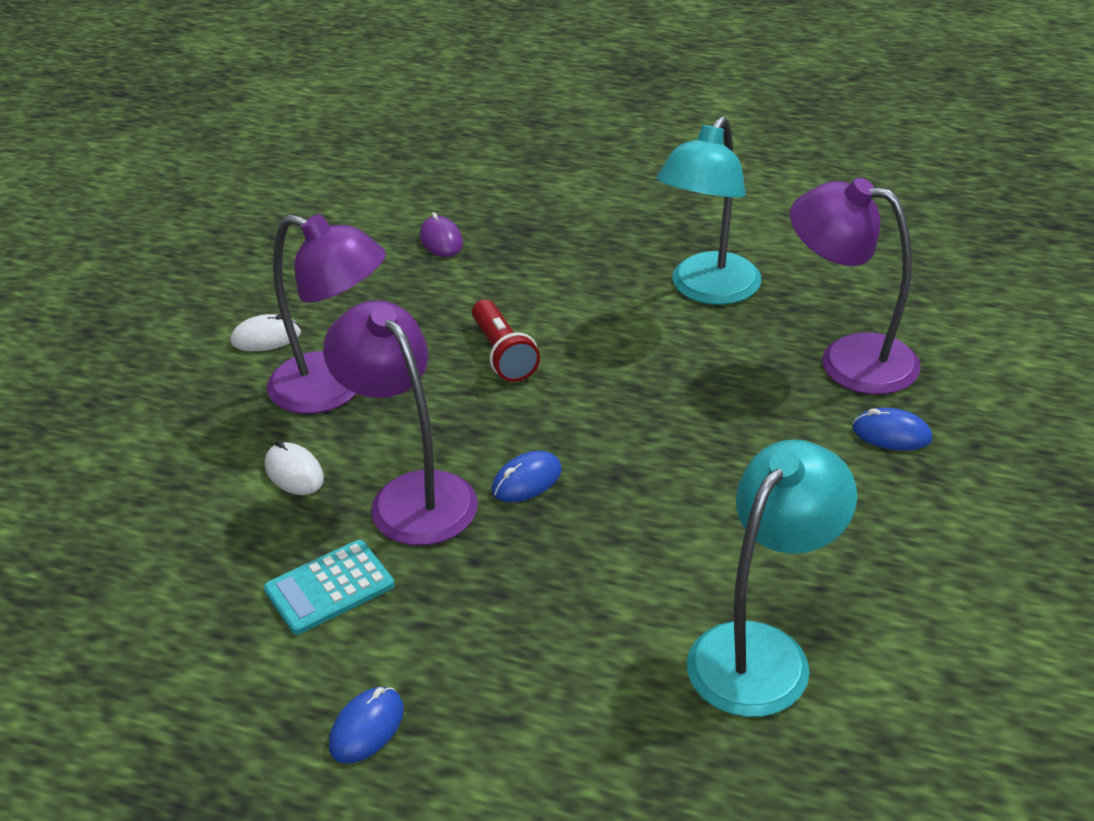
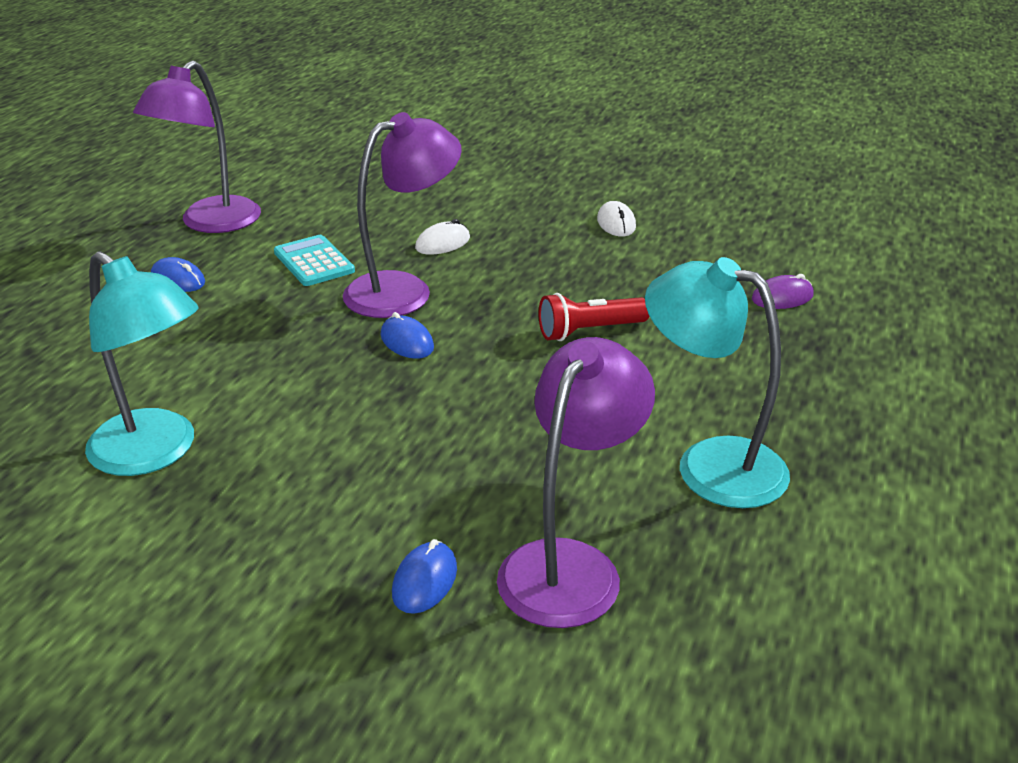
camera: 90 degrees right, 5 degrees down
purple lamp [267,214,386,414] -> purple lamp moved to [133,61,261,233]

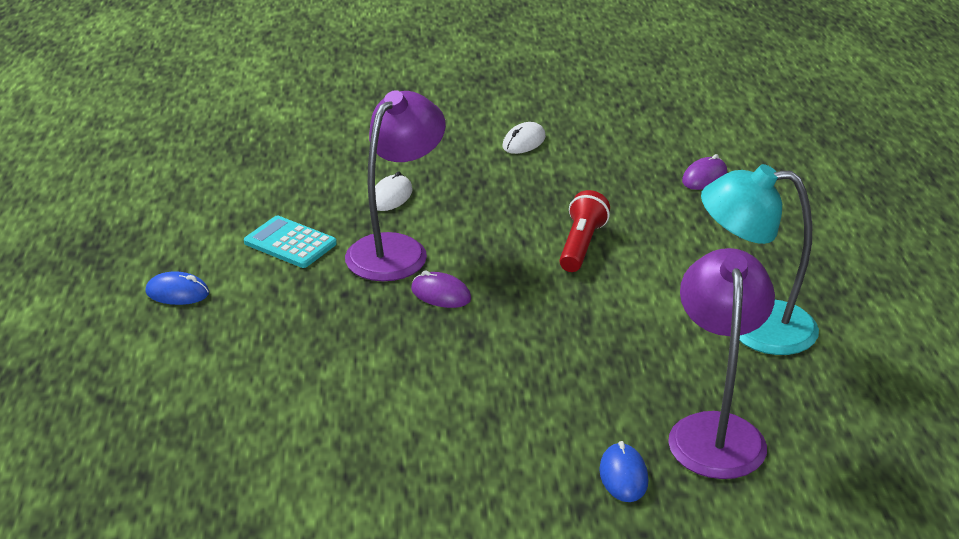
camera: 25 degrees left, 0 degrees up
turquoise lamp [85,251,198,476] -> none
purple lamp [133,61,261,233] -> none
blue mouse [381,312,434,359] -> purple mouse [411,271,471,308]
red flashlight [539,293,650,341] -> red flashlight turned 150 degrees clockwise [559,190,610,272]
white mouse [597,201,636,237] -> white mouse turned 75 degrees clockwise [503,122,546,154]

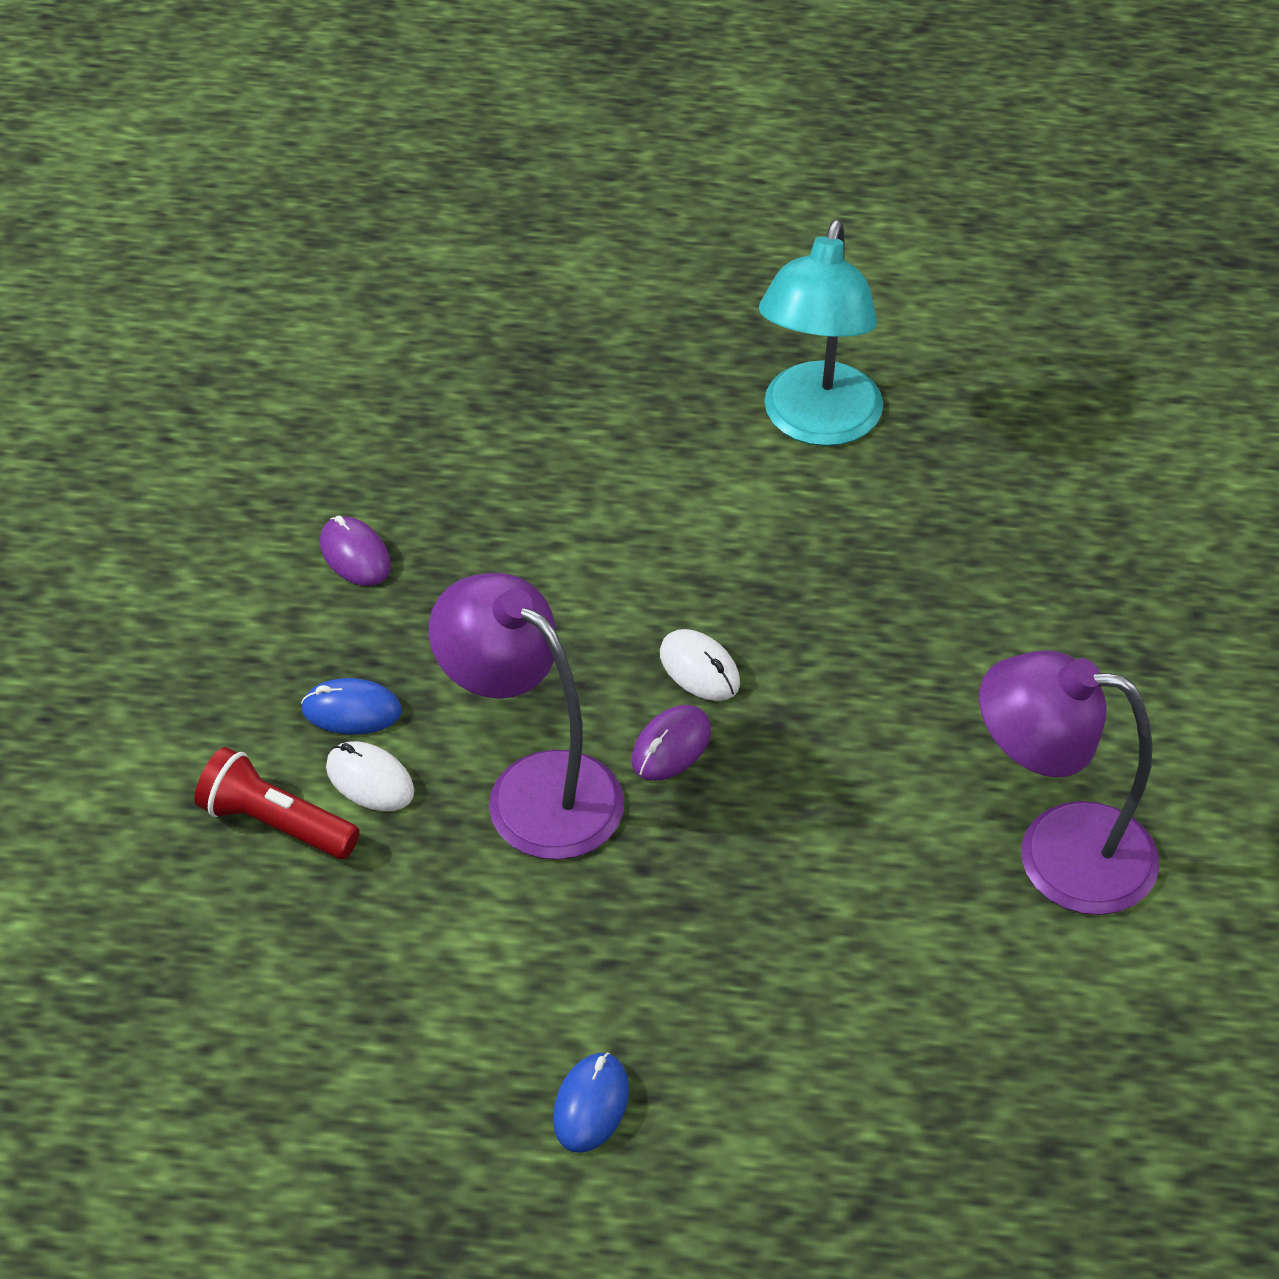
camera: 80 degrees left, 15 degrees up
turquoise calculator [244,216,337,268] -> none
white mouse [503,122,546,154] -> white mouse moved to [660,629,740,701]
red flashlight [559,190,610,272] -> red flashlight moved to [194,747,360,859]
blue mouse [599,441,648,502] -> blue mouse moved to [301,678,402,734]
purple lamp [668,248,775,479] -> purple lamp moved to [979,651,1159,915]
purple mouse [682,154,727,190] -> purple mouse moved to [320,515,391,586]

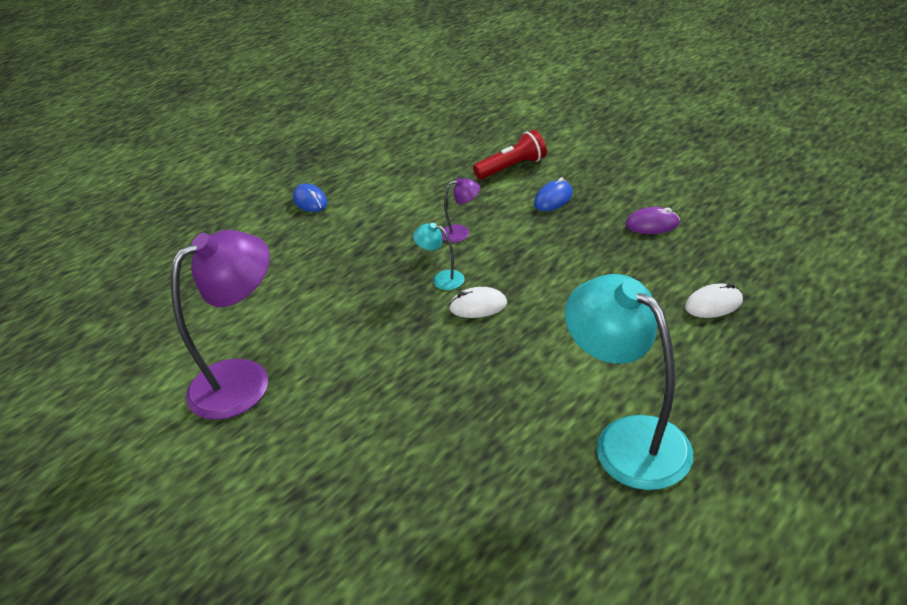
camera: 130 degrees right, 10 degrees down
white mouse [326,741,414,811] -> white mouse moved to [685,283,743,318]
purple lamp [429,573,624,860] -> purple lamp [441,178,480,243], size x0.43
purple mouse [632,705,711,781] -> turquoise lamp [413,223,464,290]

